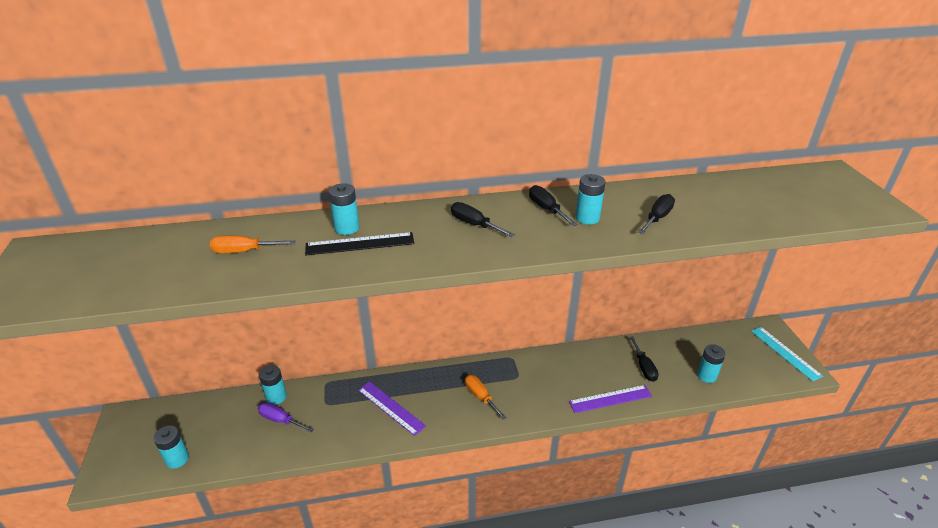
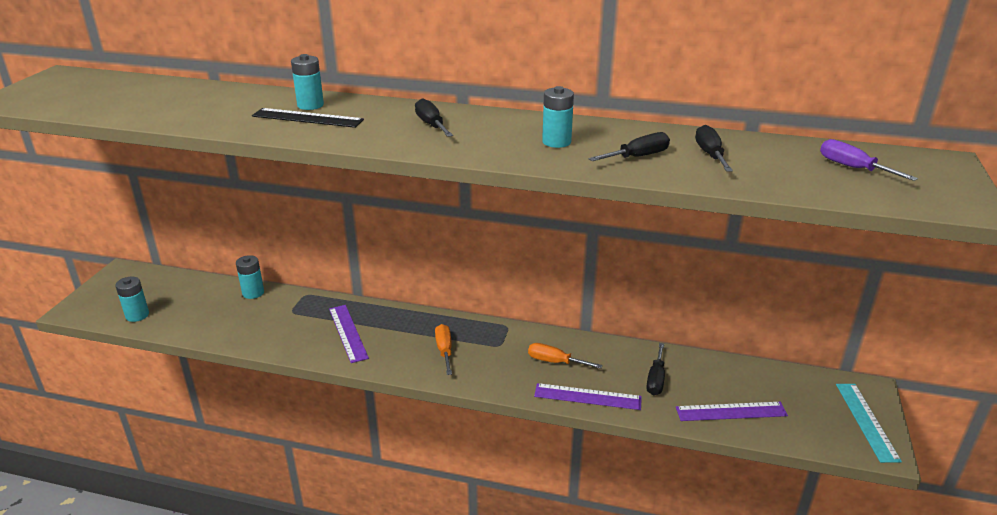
camera: 25 degrees right, 5 degrees down
orange screwdriver [210,235,295,253] -> orange screwdriver moved to [528,343,603,369]
purple screwdriver [258,402,314,432] -> purple screwdriver moved to [820,139,918,181]
black screwdriver [529,185,577,226] -> black screwdriver moved to [695,125,733,172]
turquoise battery [697,344,726,383] -> purple ruler [676,402,788,421]

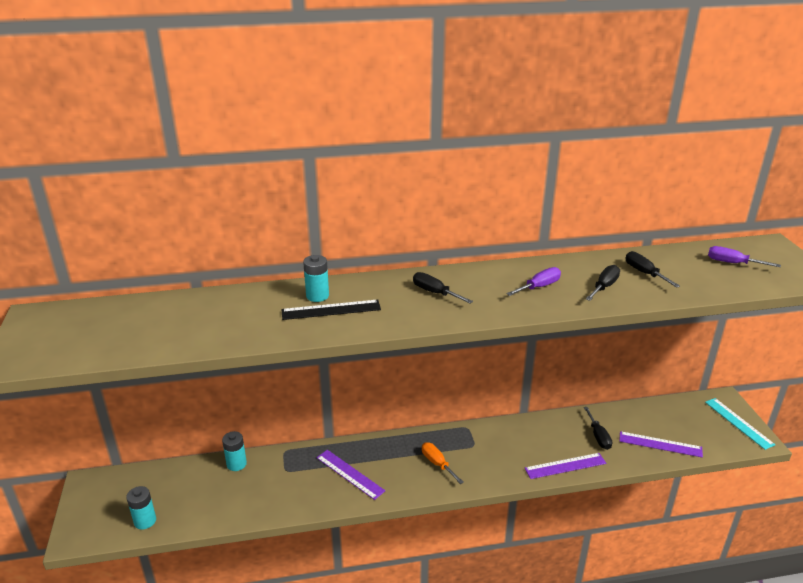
camera: 25 degrees left, 0 degrees up
orange screwdriver [528,343,603,369] -> none
turquoise battery [542,86,574,148] -> purple screwdriver [506,267,561,296]
purple ruler [676,402,788,421] -> purple ruler turned 45 degrees clockwise [619,431,703,458]

